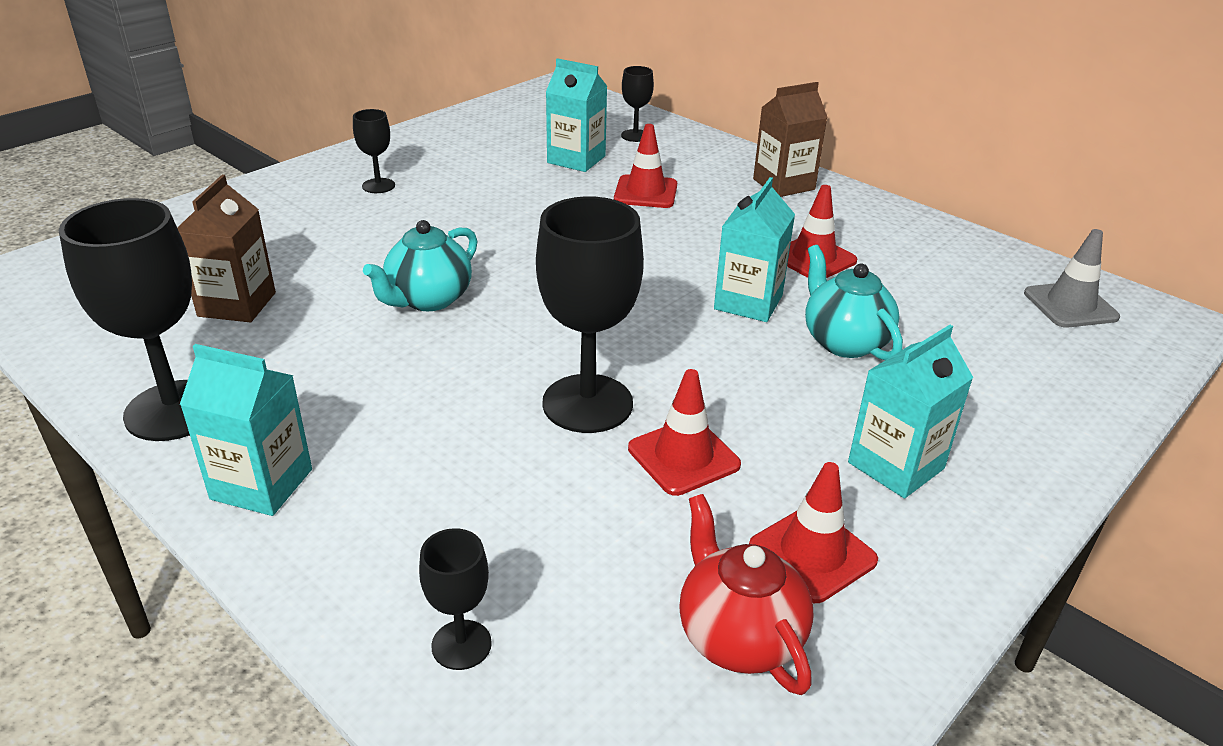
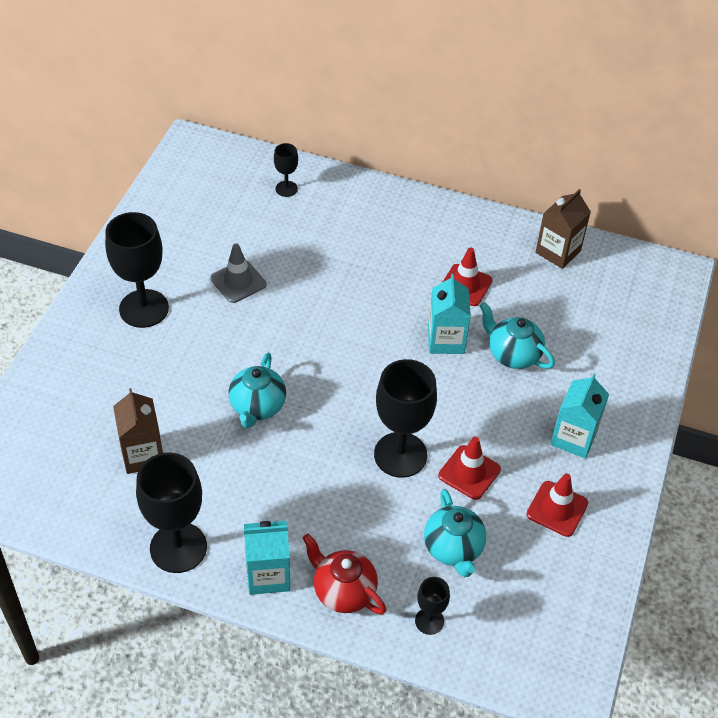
camera: 25 degrees left, 15 degrees up
black goblet [353,109,395,193] -> black goblet [105,212,169,328], size x2.01
turquoise carton [546,58,607,172] -> none
red traffic cone [614,124,677,208] -> none
red teapot [679,494,814,695] -> red teapot moved to [303,533,386,615]
brown carton [753,82,828,197] -> brown carton moved to [535,189,591,269]
grey traffic cone [1024,229,1120,328] -> grey traffic cone moved to [210,243,266,303]
none -> turquoise teapot [424,489,486,577]

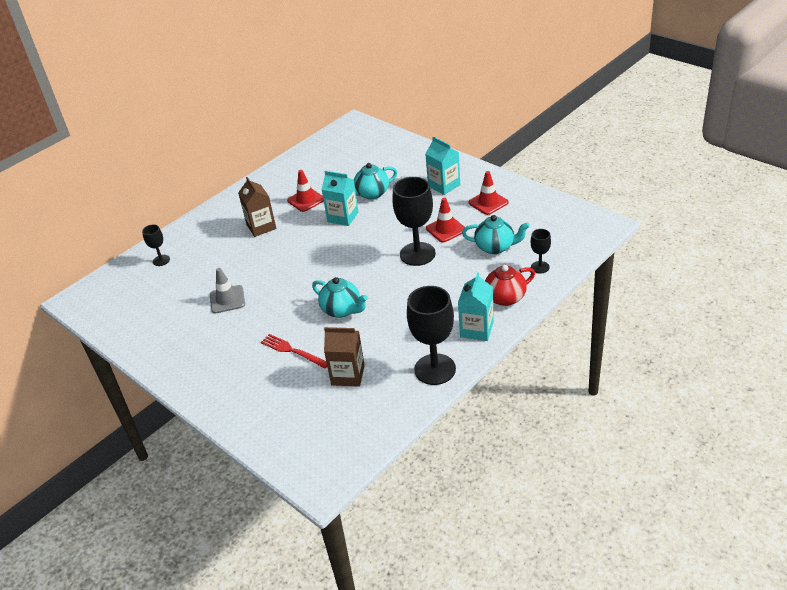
camera: 60 degrees left, 10 degrees down
black goblet [105,212,169,328] -> none
brown carton [535,189,591,269] -> brown carton moved to [238,177,276,237]
none -> red fork [261,334,327,369]

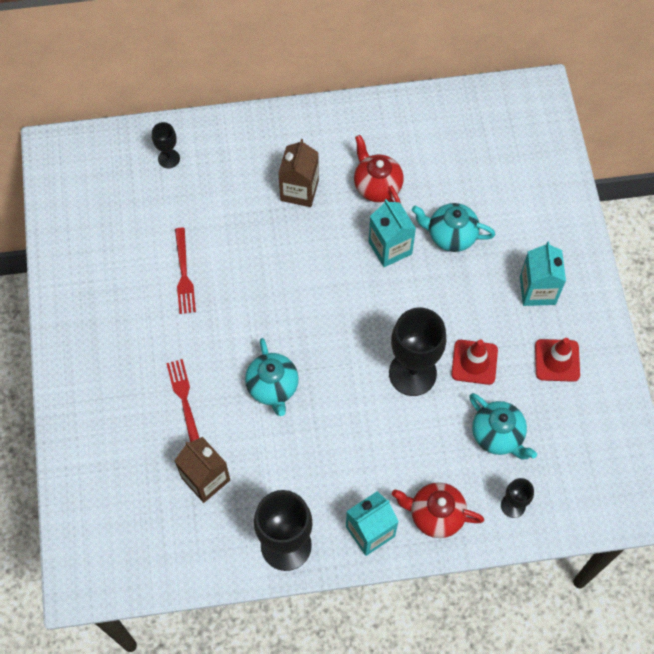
camera: 35 degrees right, 25 degrees up
grey traffic cone [210,268,245,313] -> red fork [175,228,196,314]
red traffic cone [287,170,324,212] -> red teapot [354,135,404,204]

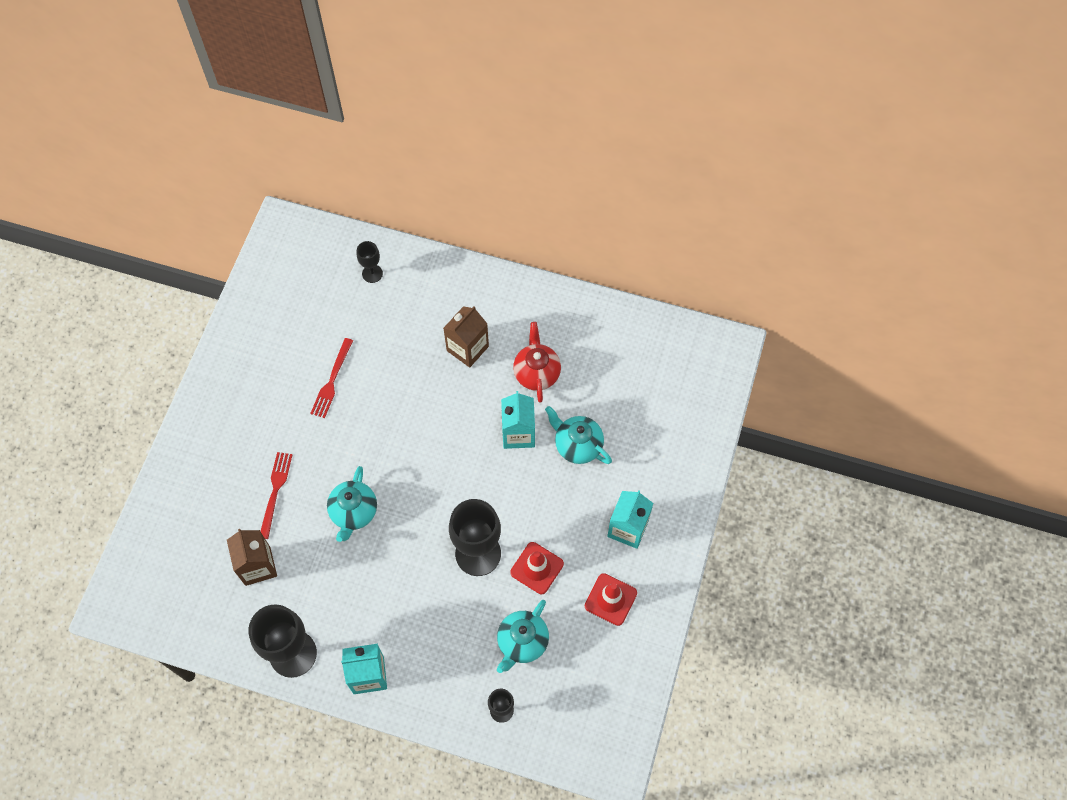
camera: 25 degrees right, 0 degrees up
red teapot [392,482,484,538] -> none
turquoise teapot [469,393,537,459] -> turquoise teapot turned 45 degrees clockwise [497,600,549,673]

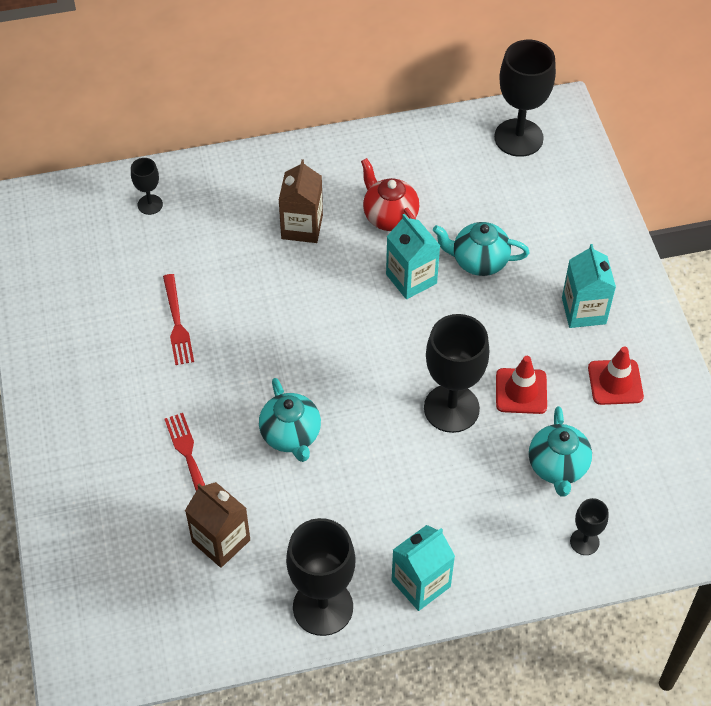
camera: 30 degrees left, 10 degrees down
none -> black goblet [494,40,556,157]

